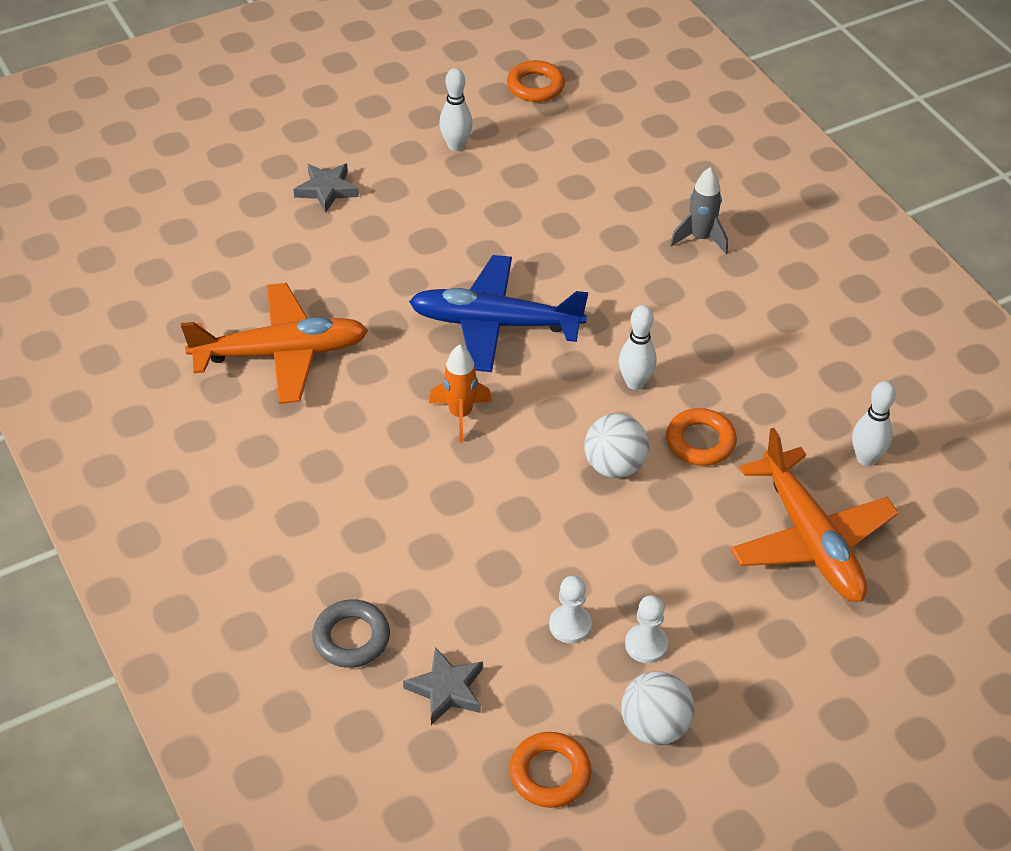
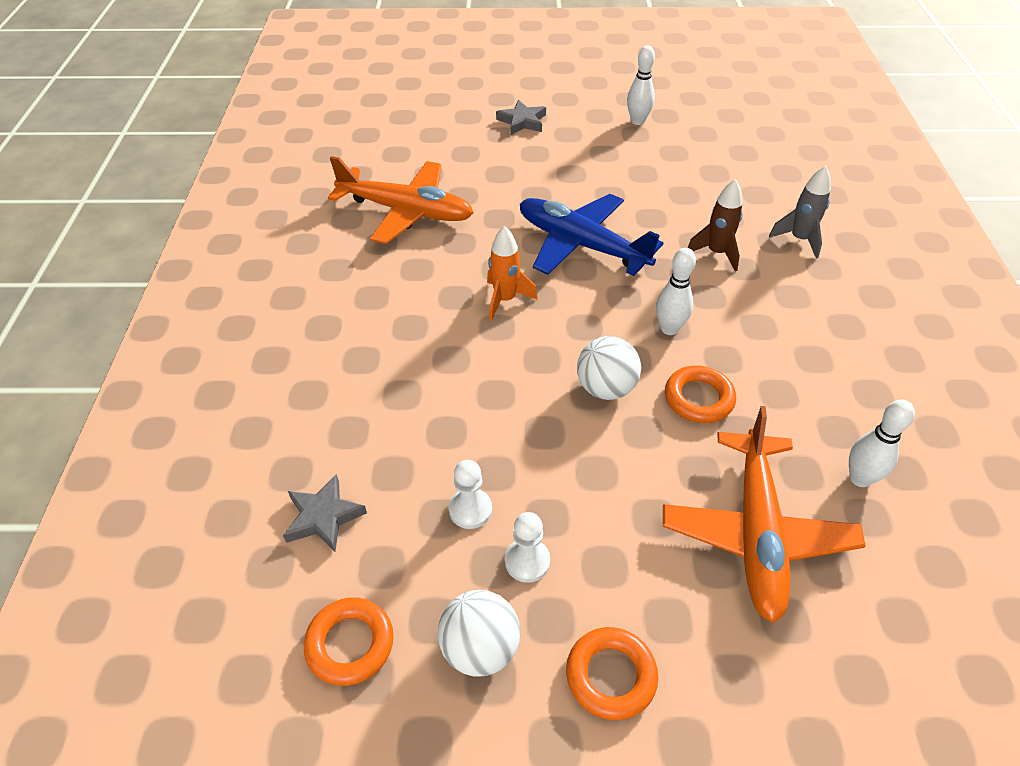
camera: 30 degrees right, 0 degrees up
grey ring [312,599,390,668] -> none
orange ring [507,60,565,102] -> orange ring moved to [566,627,658,720]
none -> brown rocket [688,179,742,271]

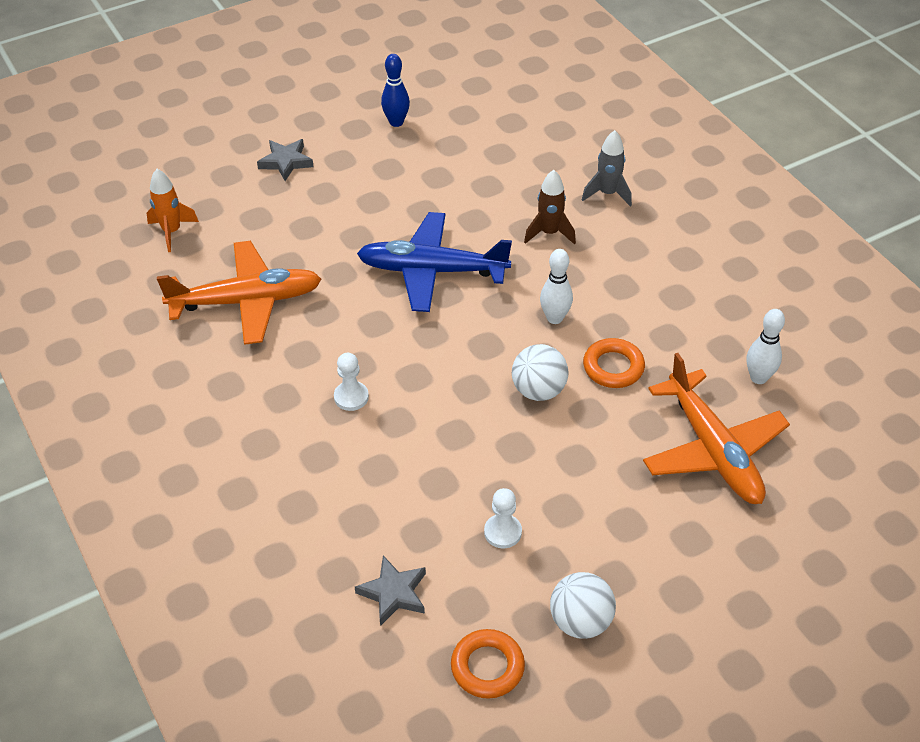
camera: 30 degrees left, 0 degrees up
orange rocket [487,226,538,321] -> orange rocket moved to [147,169,199,252]
white pawn [505,512,550,583] -> white pawn moved to [334,353,369,411]
orange ring [566,627,658,720] -> none
white bowling pin [627,46,655,125] -> blue bowling pin [381,54,410,127]

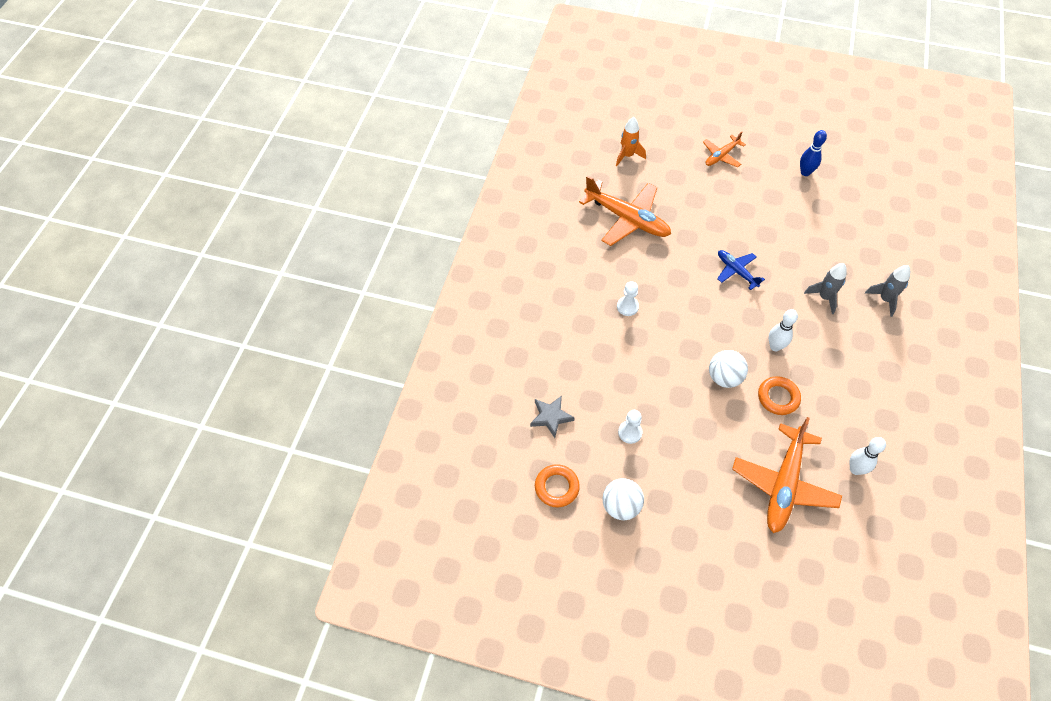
camera: 45 degrees right, 10 degrees up
grey star [257,139,314,181] -> orange plane [703,132,746,167]
blue plane [357,212,512,312] -> blue plane [717,250,765,290], size x0.54
brown rocket [524,170,576,244] -> grey rocket [804,263,846,314]

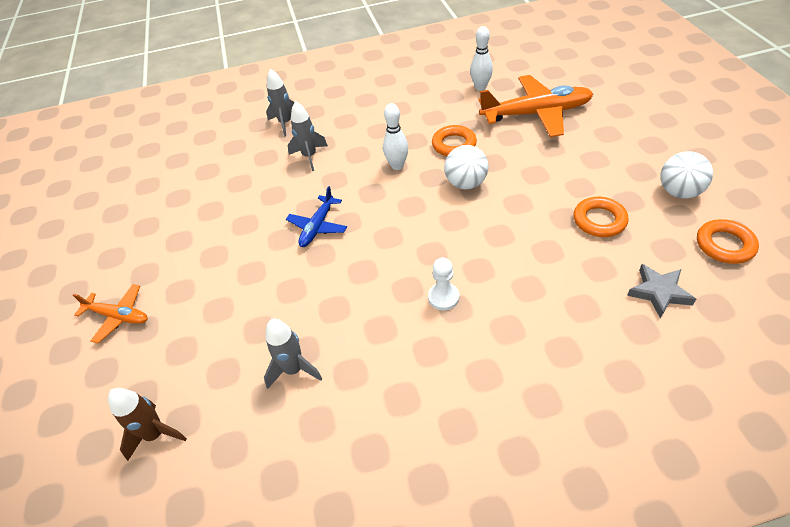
camera: 115 degrees left, 10 degrees down
orange plane [579,176,671,246] -> grey rocket [264,319,322,389]
orange rocket [616,117,646,166] -> brown rocket [108,388,187,461]
white pawn [618,410,643,444] -> orange ring [574,197,628,237]
blue bowling pin [800,130,827,176] -> none

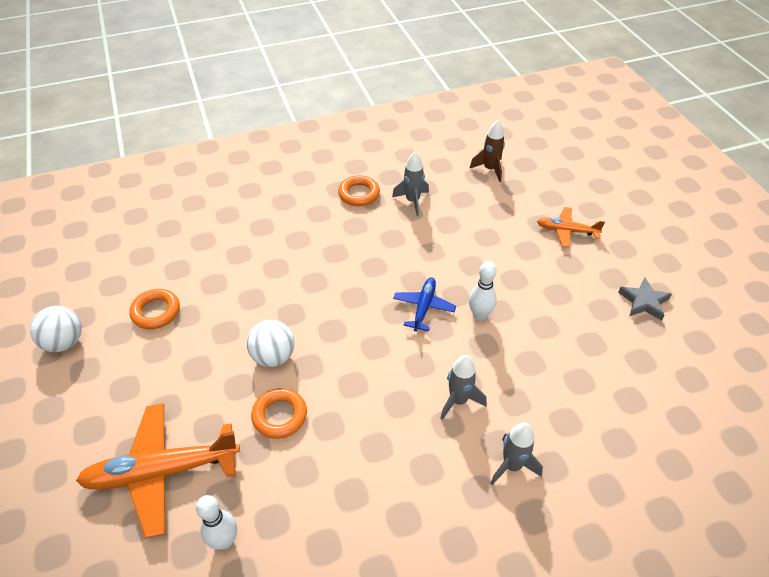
camera: 170 degrees right, 0 degrees up
white bowling pin [383,103,408,170] -> white bowling pin moved to [469,261,497,321]
white pawn [428,258,459,310] -> none
grey star [627,264,696,319] -> grey star moved to [618,278,672,321]
orange ring [697,219,759,264] -> orange ring moved to [338,175,380,206]

